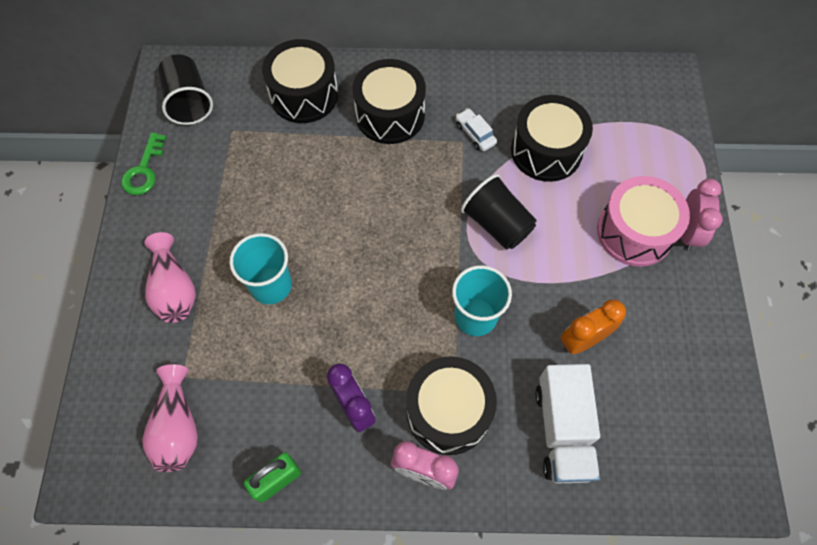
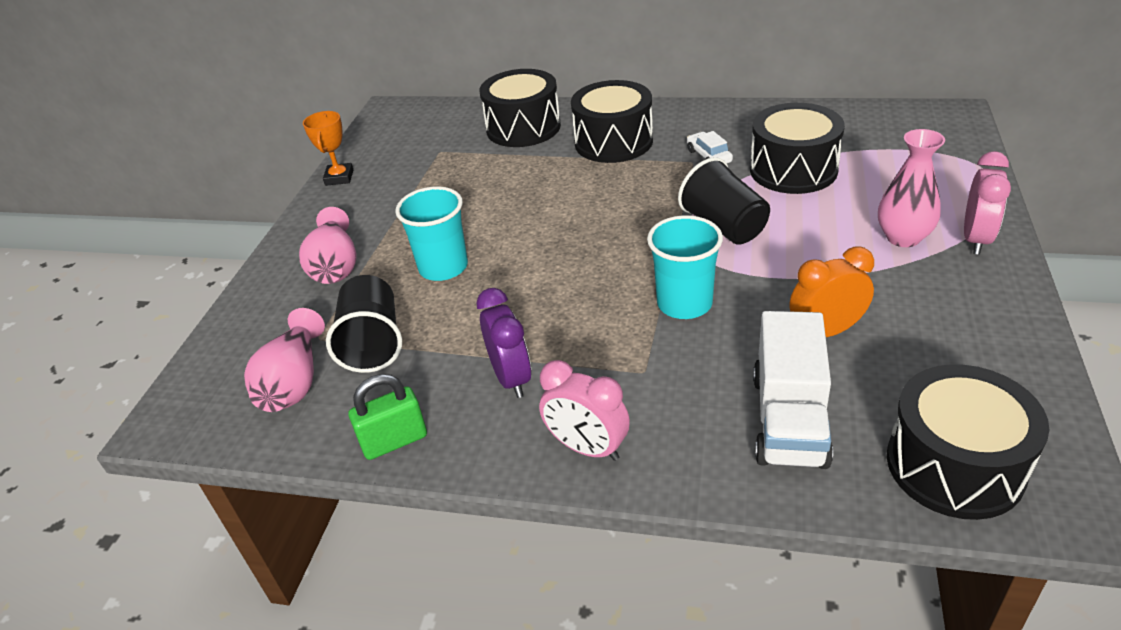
camera: 15 degrees right, 25 degrees down
green key [121,132,167,195] -> orange trophy [303,111,353,186]
black cup [158,54,213,125] -> black cup moved to [326,275,402,373]
black drum [406,356,497,455] -> black drum moved to [887,364,1049,520]
pink drum [597,176,690,267] -> pink vase [878,129,945,247]

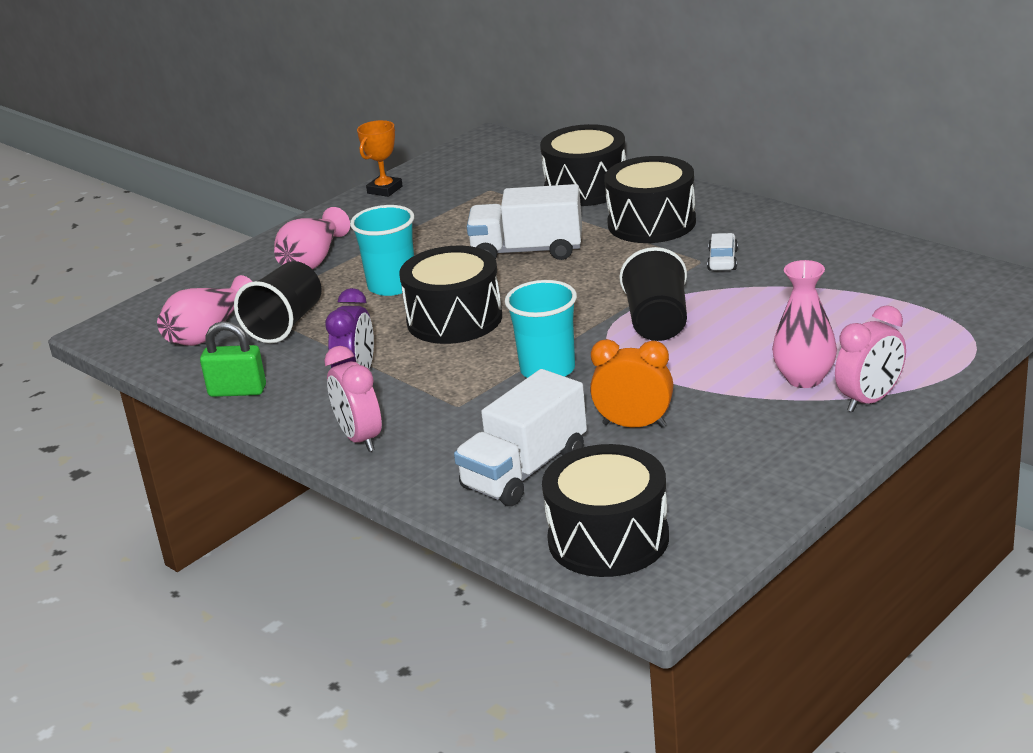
camera: 30 degrees right, 10 degrees down
black drum [750,103,845,194] -> black drum moved to [399,246,502,344]
none -> white truck [467,184,582,260]

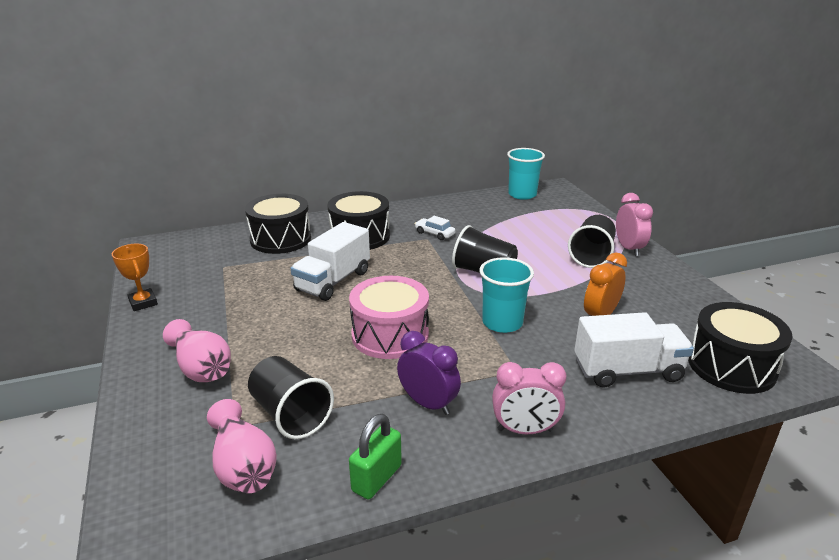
camera: 65 degrees left, 0 degrees up
turquoise cup [350,205,414,296] -> turquoise cup moved to [507,148,545,200]
black drum [399,246,502,344] -> pink drum [349,276,429,359]
white truck [454,369,587,506] -> white truck turned 75 degrees counterclockwise [574,312,694,388]
pink vase [772,260,837,388] -> black cup [568,215,616,268]

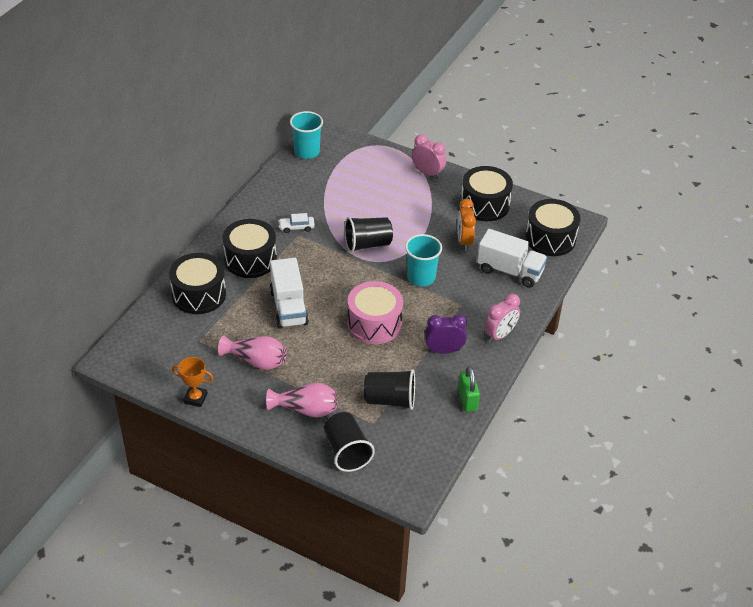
camera: 45 degrees left, 15 degrees up
pink vase [207,399,277,493] -> pink vase moved to [218,335,287,370]
black cup [568,215,616,268] -> black cup moved to [324,412,375,472]
white truck [574,312,694,388] -> white truck turned 75 degrees clockwise [477,229,547,288]
none -> black drum [461,166,513,221]

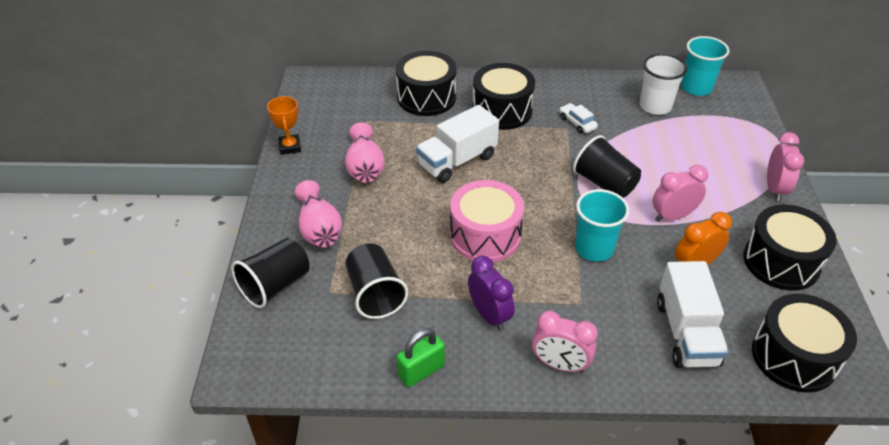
camera: 65 degrees right, 0 degrees up
none -> white cup [639,54,687,115]
none -> pink clock [652,165,708,222]

